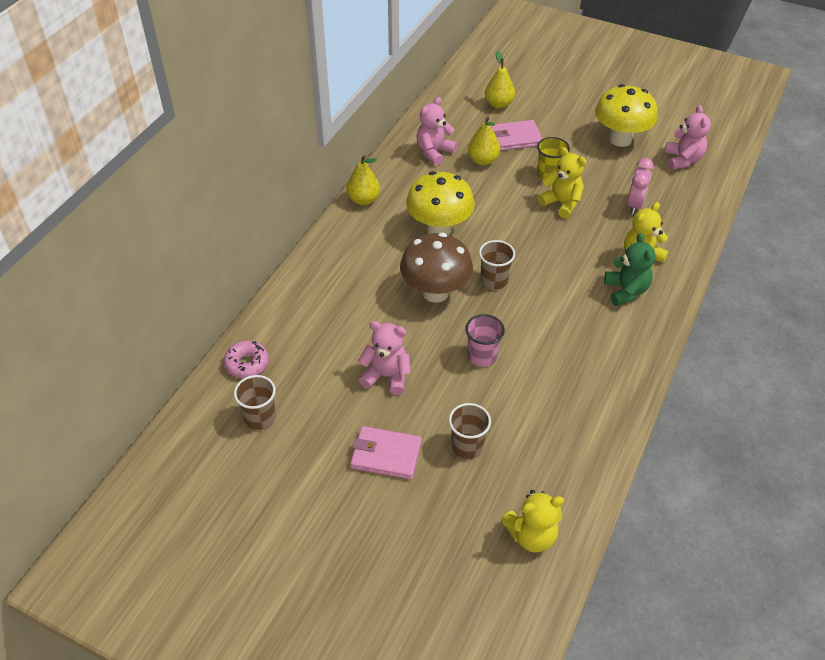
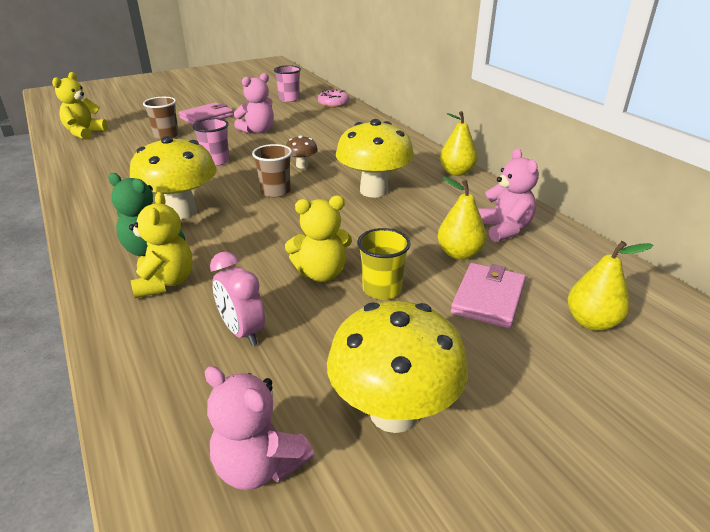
camera: 125 degrees right, 15 degrees down
brown cup [234,375,276,430] -> pink cup [274,65,301,102]
brown mushroom [400,233,473,303] -> brown mushroom [286,135,318,169], size x0.47
none -> yellow mushroom [130,136,217,219]

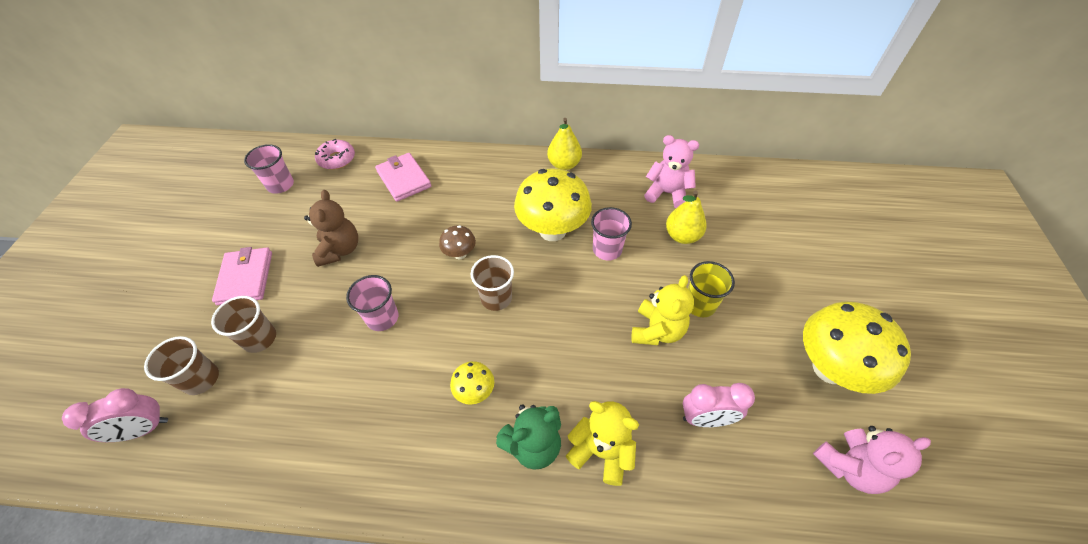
camera: 55 degrees left, 20 degrees up
yellow teddy bear [52,72,108,140] -> pink clock [62,388,168,442]
yellow mushroom [130,136,217,219] -> yellow mushroom [450,361,494,405], size x0.47
pink teddy bear [234,73,274,134] -> brown teddy bear [304,190,358,267]
pink wallet [451,263,526,329] -> pink wallet moved to [375,153,431,202]
yellow pear [568,241,654,331] -> none
none -> brown cup [144,336,219,395]
none -> pink cup [591,207,632,261]

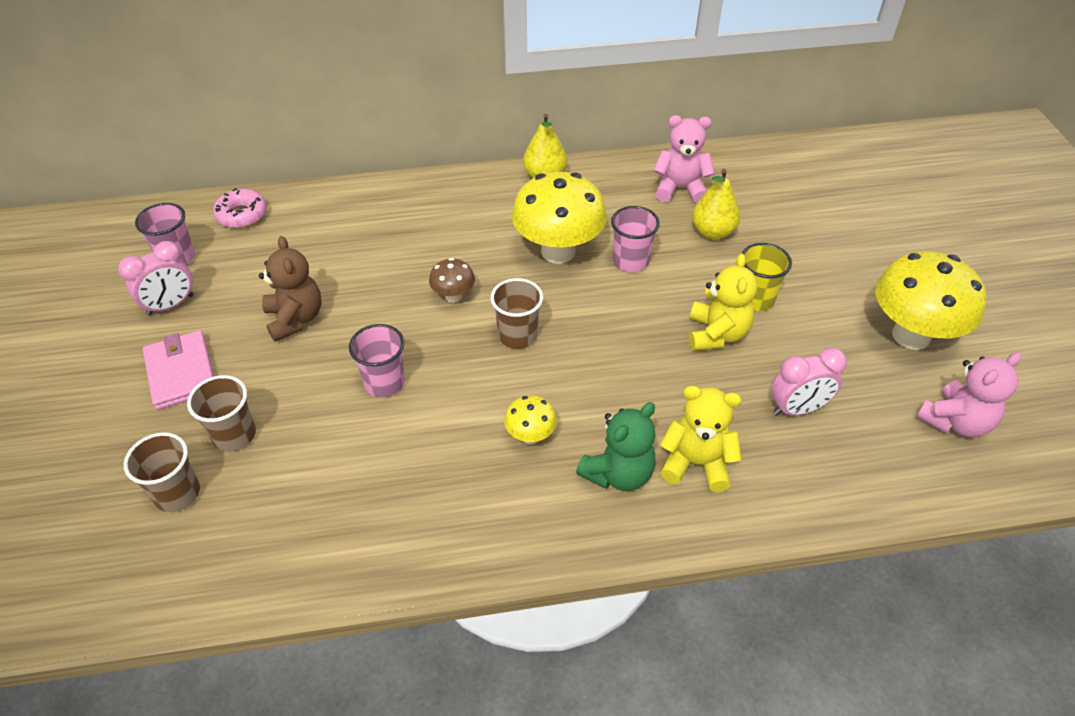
camera: 15 degrees left, 5 degrees down
pink clock [62,388,168,442] -> pink clock moved to [118,241,193,316]
pink wallet [375,153,431,202] -> none

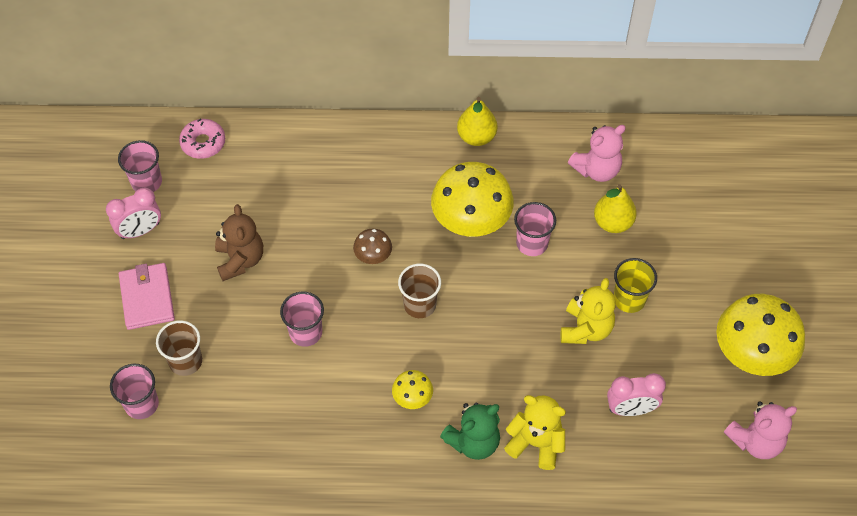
camera: 10 degrees right, 10 degrees up
brown cup [124,432,200,512] -> pink cup [110,364,159,419]
pink teddy bear [654,115,715,203] -> pink teddy bear turned 135 degrees clockwise [568,125,626,182]

